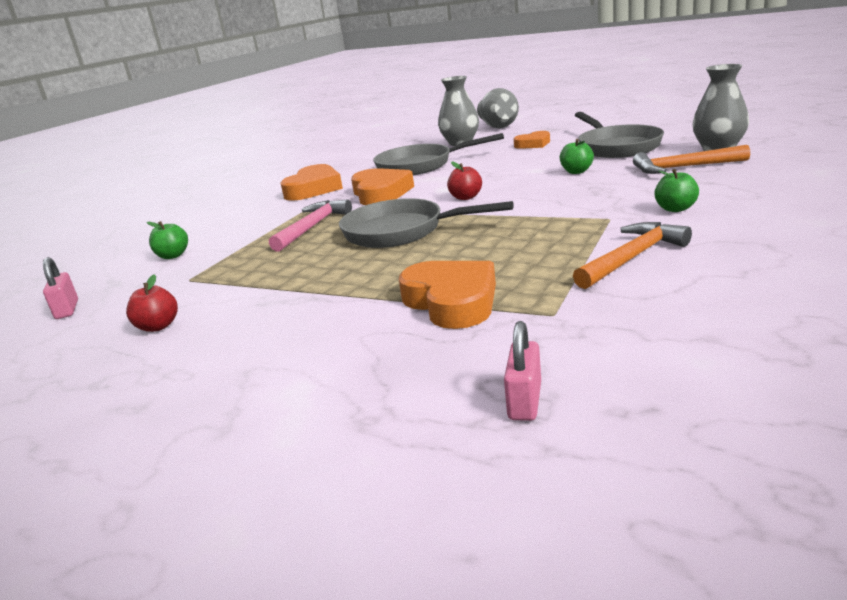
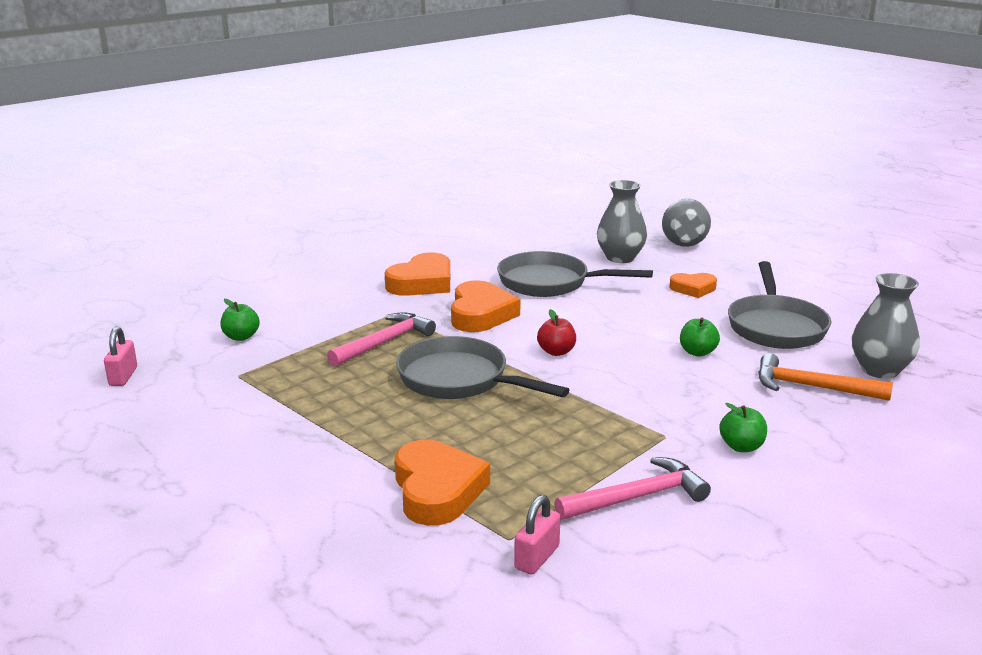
camera: 15 degrees right, 0 degrees up
red apple [126,275,178,332] -> none
pink padlock [504,321,541,421] -> pink padlock moved to [514,495,561,575]
orange hammer [573,222,692,289] -> pink hammer [555,457,711,520]

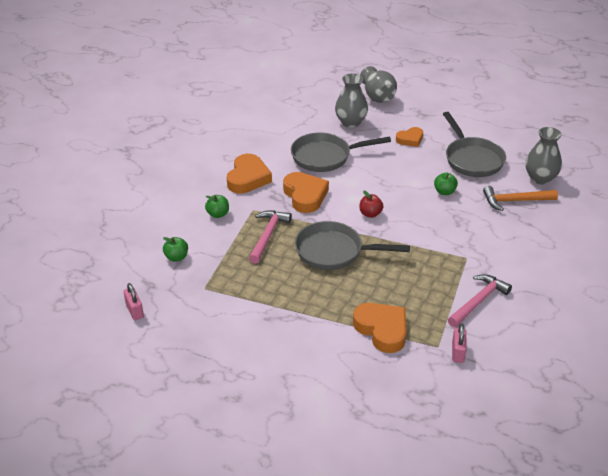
camera: 25 degrees left, 15 degrees up
green apple [719,403,767,452] -> green apple moved to [205,195,229,218]

